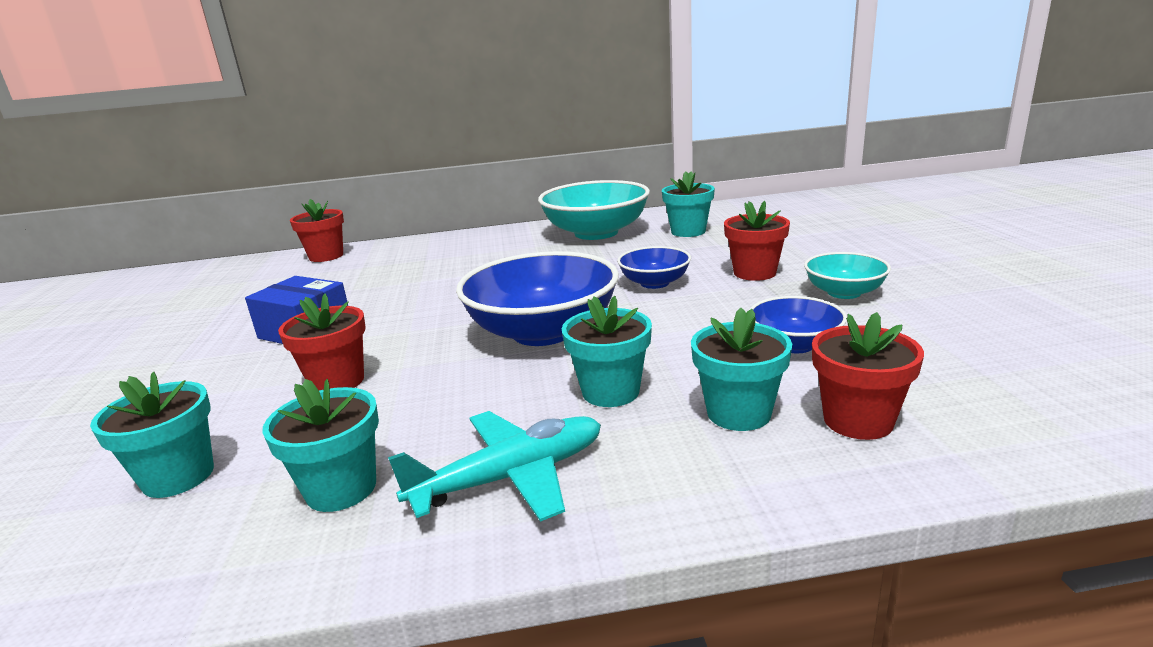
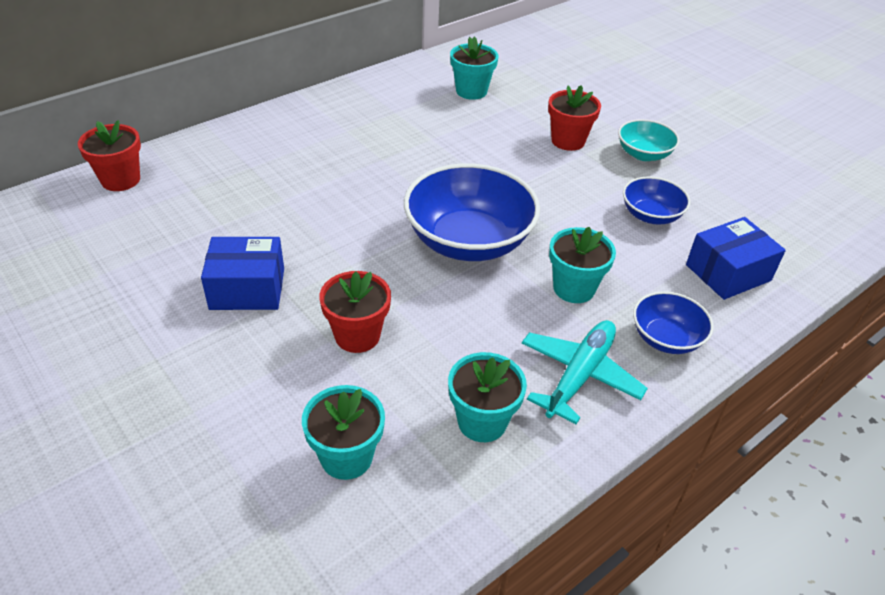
camera: 35 degrees left, 20 degrees up
turquoise bowl [538,180,650,240] -> none
blue bowl [617,246,691,289] -> blue bowl moved to [633,291,714,354]
turquoise flower pot [691,308,792,431] -> none
red flower pot [812,312,924,440] -> blue box [686,217,786,300]

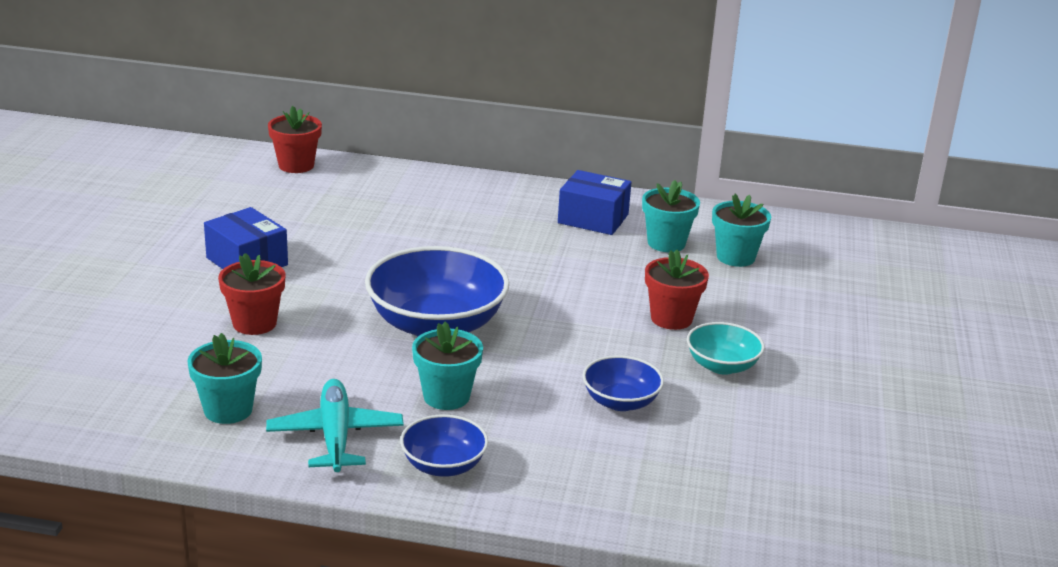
camera: 50 degrees right, 15 degrees down
turquoise flower pot [302,385,385,480] -> turquoise flower pot moved to [712,194,771,267]
turquoise plane [522,320,648,424] -> turquoise plane turned 90 degrees counterclockwise [266,379,404,472]
blue box [686,217,786,300] -> blue box moved to [558,170,631,235]

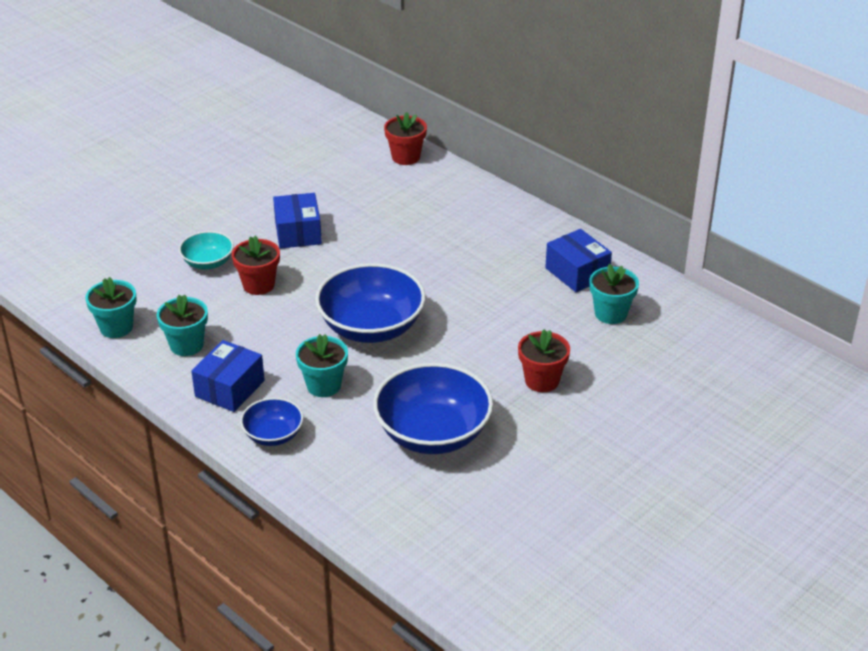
camera: 35 degrees right, 10 degrees up
turquoise plane [266,379,404,472] -> blue box [191,340,265,412]
blue bowl [582,355,664,411] -> blue bowl [373,363,493,454], size x1.90
turquoise bowl [687,322,765,375] -> turquoise bowl moved to [179,231,234,270]
turquoise flower pot [712,194,771,267] -> turquoise flower pot moved to [85,277,137,338]

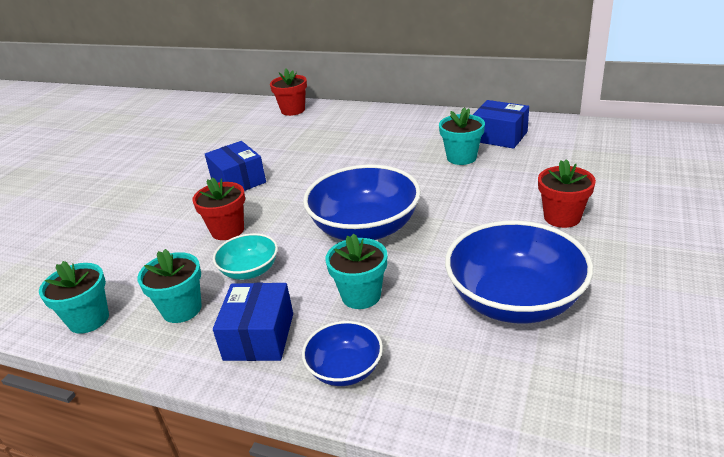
camera: 20 degrees left, 5 degrees down
turquoise bowl [179,231,234,270] -> turquoise bowl moved to [213,233,278,280]
turquoise flower pot [589,264,639,324] -> turquoise flower pot moved to [439,107,485,165]

